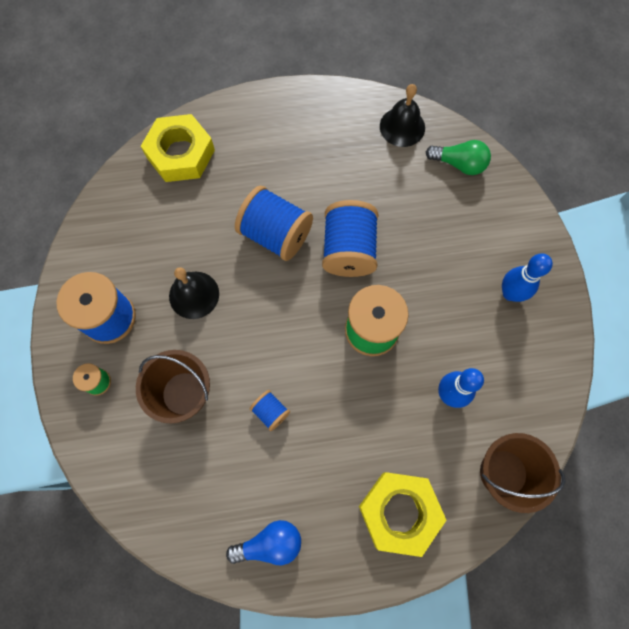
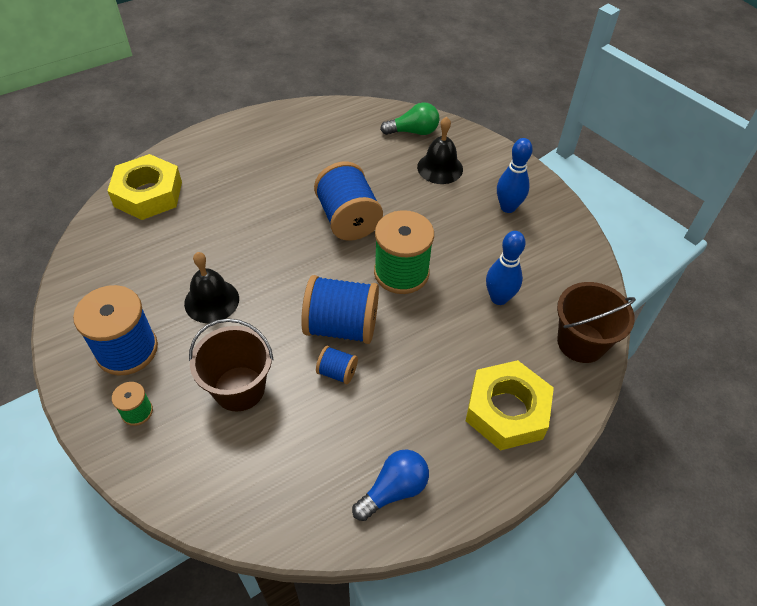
camera: 25 degrees left, 20 degrees down
blue spool [235,186,313,261] -> blue spool moved to [301,275,379,344]
black bell [380,84,425,147] -> black bell moved to [417,117,463,184]

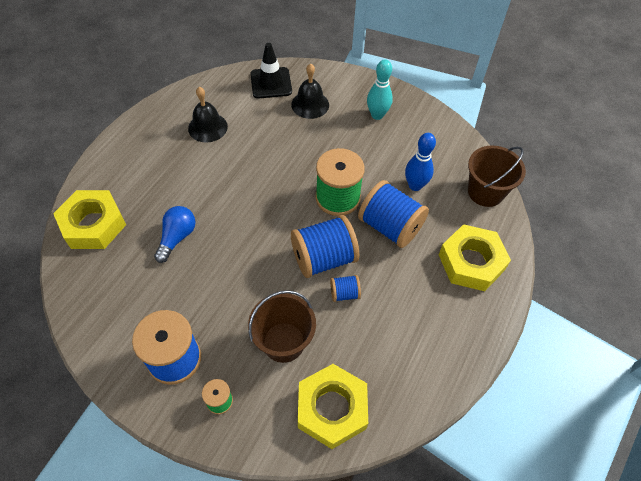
camera: 30 degrees left, 5 degrees up
black bell [184,252,239,323] -> black bell moved to [188,87,228,142]
blue spool [314,161,383,241] -> blue spool moved to [358,180,429,248]
blue light bulb [352,449,429,521] -> blue light bulb moved to [154,206,196,263]
green light bulb [380,102,439,135] -> black traffic cone [250,43,292,99]
blue bowling pin [497,138,533,213] -> turquoise bowling pin [367,59,393,120]
none -> yellow nut [298,364,368,449]

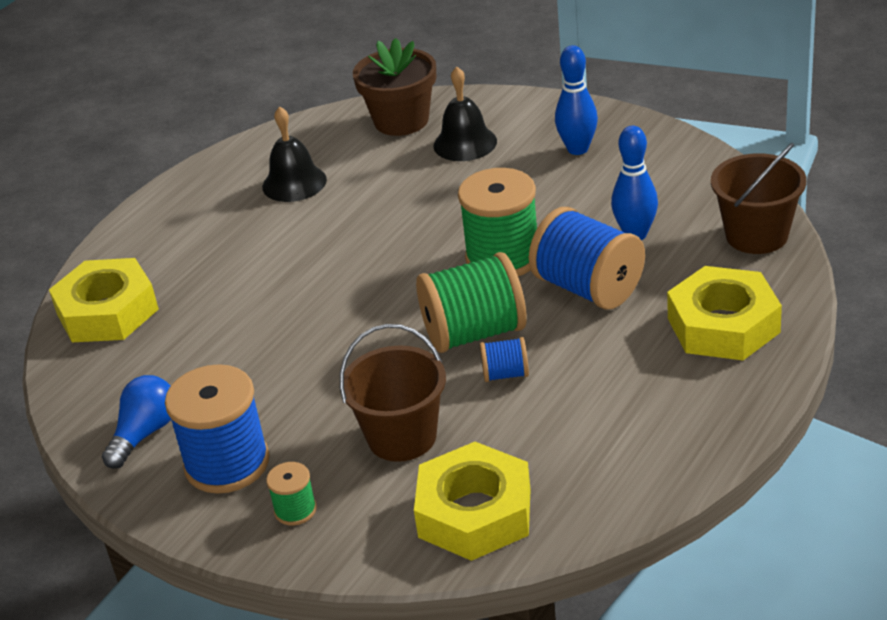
camera: 10 degrees right, 20 degrees down
blue light bulb [154,206,196,263] -> blue light bulb moved to [102,375,171,469]
black traffic cone [250,43,292,99] -> brown flower pot [353,38,436,136]
blue spool [291,215,359,278] -> green spool [416,252,527,353]
turquoise bowling pin [367,59,393,120] -> blue bowling pin [555,45,598,155]

